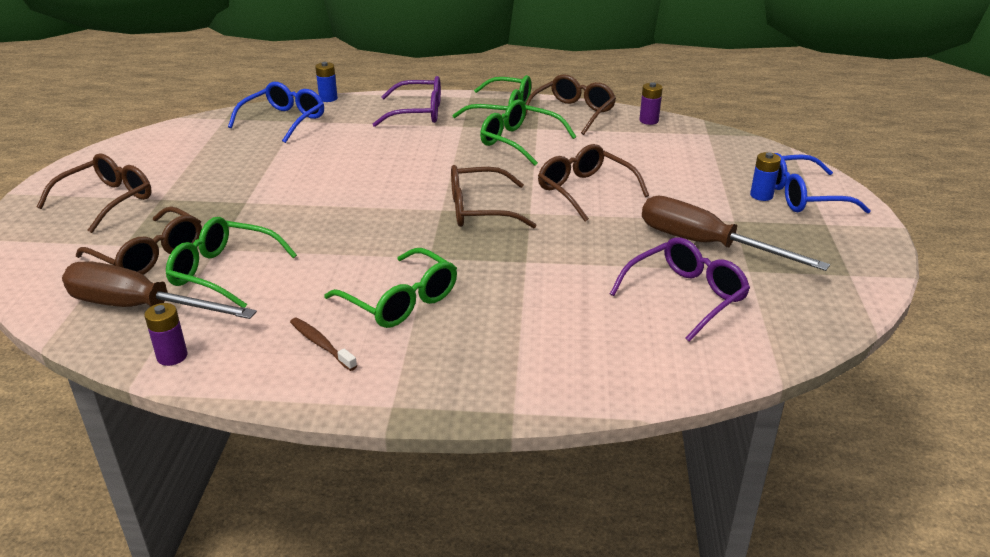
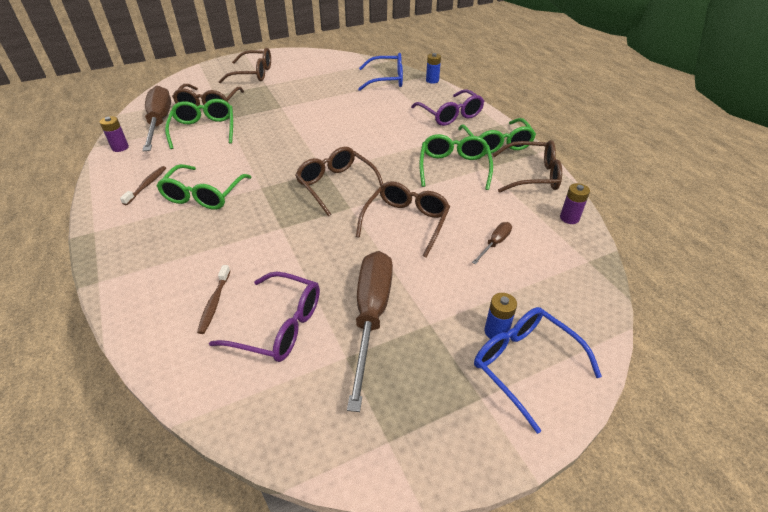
camera: 60 degrees right, 10 degrees up
none -> brown toothbrush [197,265,231,334]
none -> brown screwdriver [472,222,512,264]

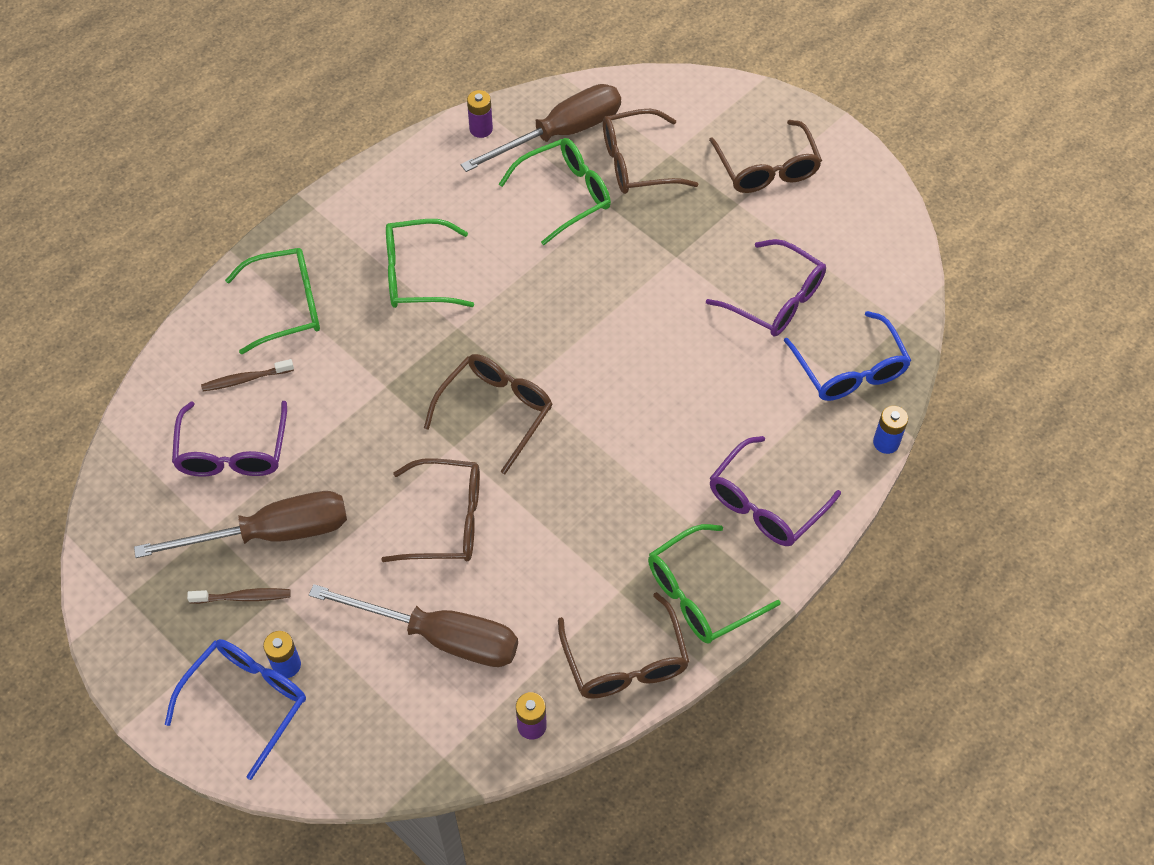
camera: 70 degrees right, 15 degrees up
brown toothbrush [120,166,166,205] -> brown toothbrush moved to [187,588,291,604]
green glasses [419,134,493,190] -> green glasses moved to [225,248,320,354]
brown screwdriver [472,222,512,264] -> brown screwdriver [309,584,518,667], size x2.23
none -> purple glasses [706,239,826,337]

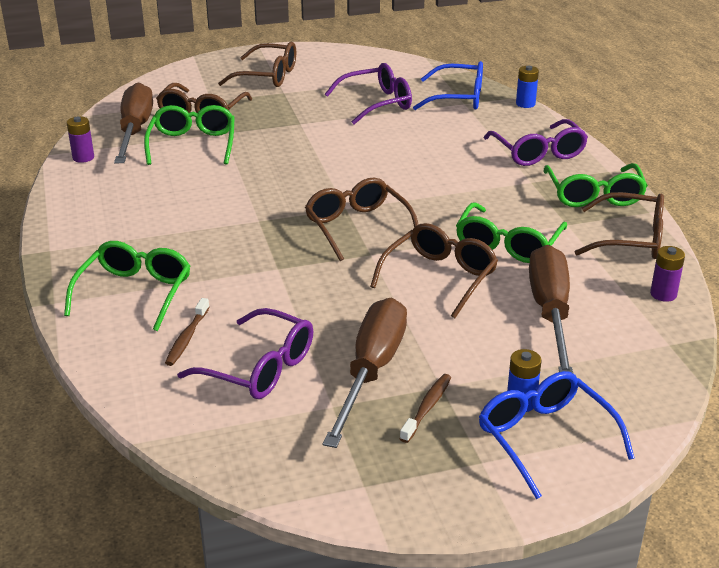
camera: 60 degrees left, 25 degrees down
brown screwdriver [309,584,518,667] -> brown screwdriver turned 45 degrees counterclockwise [529,245,573,373]
green glasses [386,219,474,308] -> green glasses moved to [456,202,567,263]

